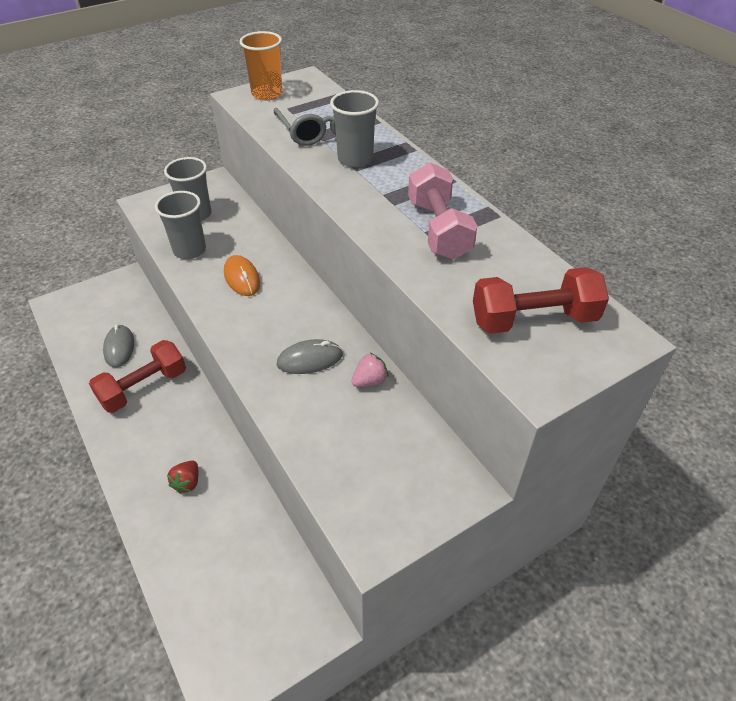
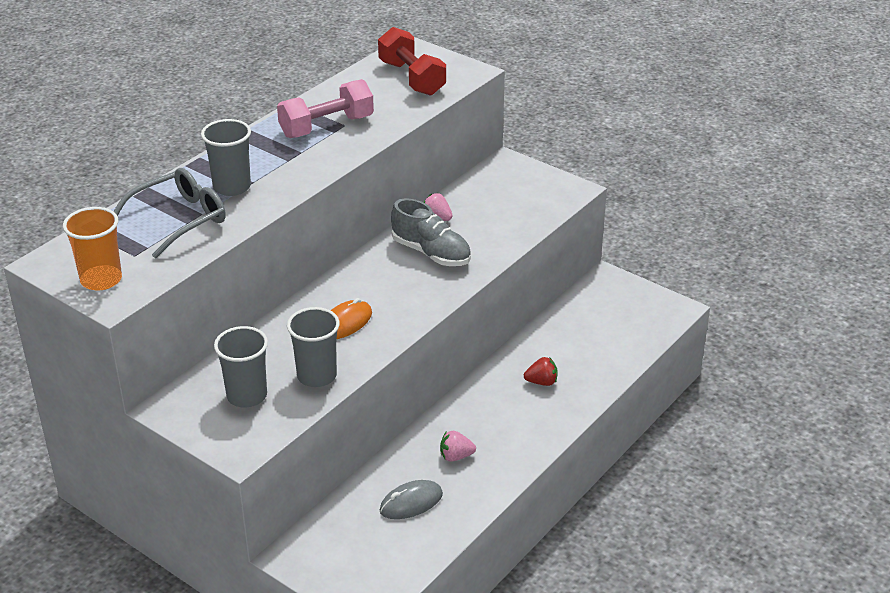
camera: 110 degrees left, 10 degrees down
red dumbbell [89,340,186,413] -> pink strawberry [440,431,476,461]
grey mouse [277,339,343,374] -> grey shoe [391,198,471,266]

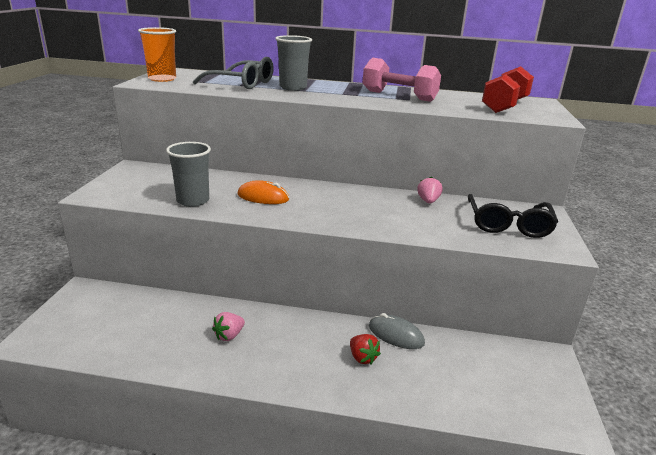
camera: 60 degrees right, 10 degrees down
grey cup [214,326,268,408] -> none
grey mouse [380,480,443,519] -> grey mouse moved to [369,313,425,349]
grey shoe [391,198,471,266] -> none
pink strawberry [440,431,476,461] -> pink strawberry turned 105 degrees counterclockwise [212,312,245,341]
none -> black glasses [468,194,558,238]

